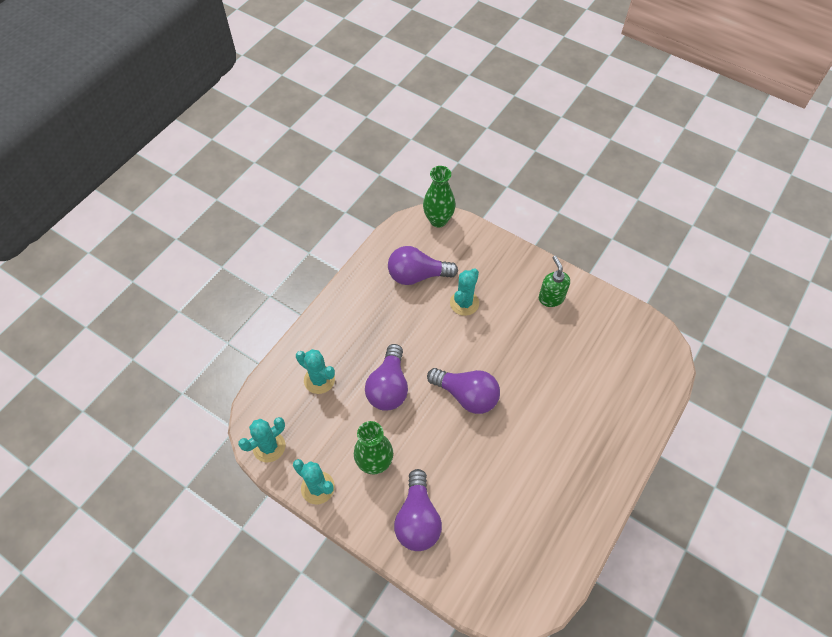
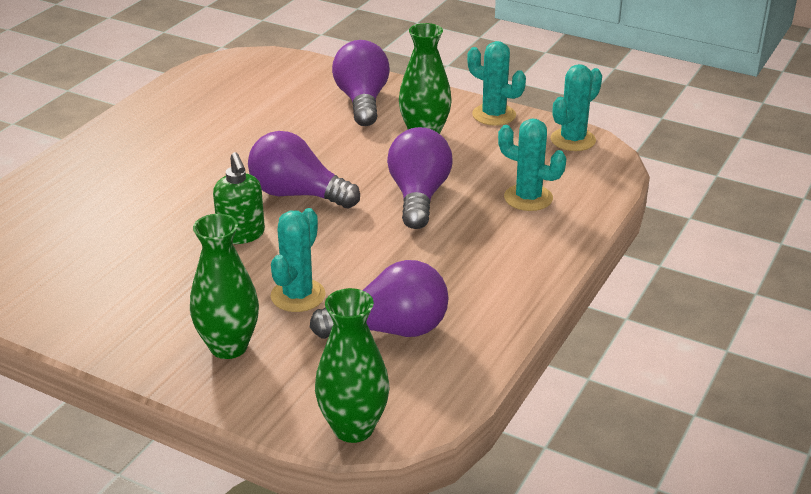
camera: 175 degrees right, 25 degrees down
green soap dispenser [539,256,570,307] -> green soap dispenser moved to [213,152,265,244]
none -> green vase [190,214,259,359]

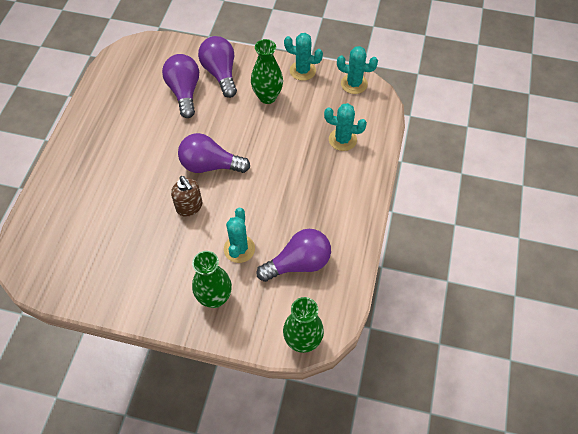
camera: 15 degrees left, 25 degrees up
green soap dispenser [213,152,265,244] -> brown soap dispenser [171,176,202,217]
purple light bulb [387,127,452,229] -> purple light bulb moved to [162,54,199,118]
turquoise cactus [551,64,602,151] -> turquoise cactus turned 75 degrees clockwise [337,46,378,94]

